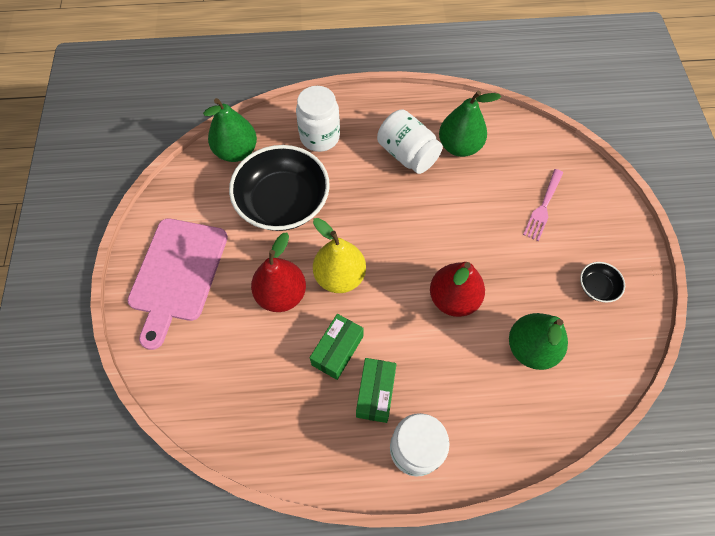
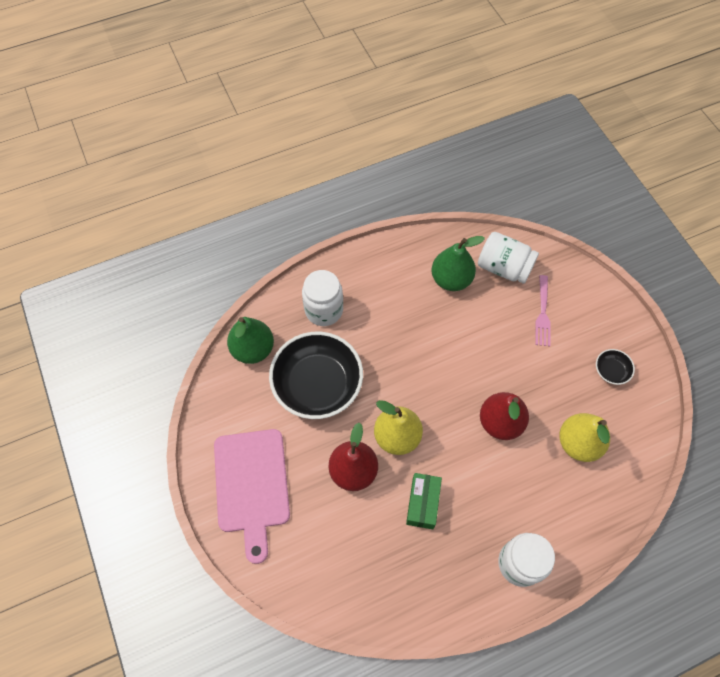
camera: 20 degrees left, 0 degrees up
green box [356,358,397,423] -> none
white jar [377,109,443,174] -> white jar moved to [478,232,539,284]
green pear [509,313,568,370] -> yellow pear [559,413,610,462]

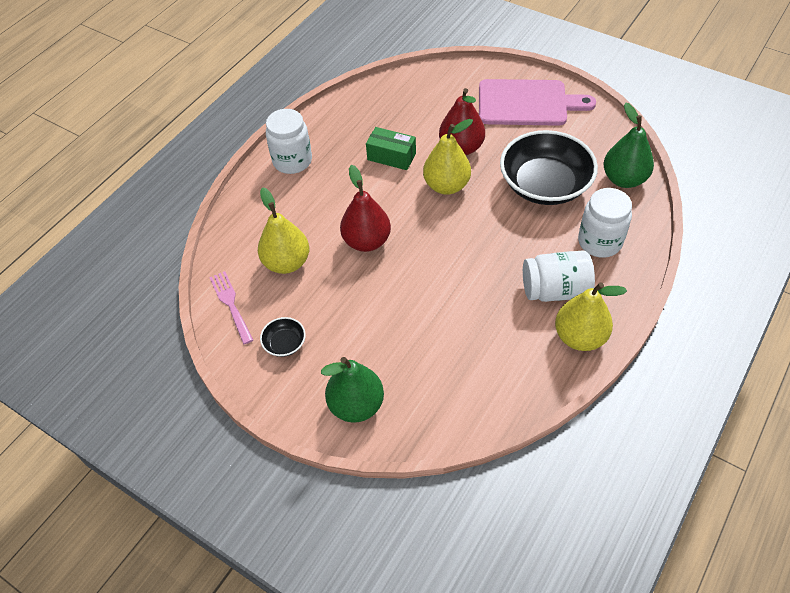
camera: 150 degrees right, 10 degrees down
pink cutting board [214,429,290,564] -> pink cutting board turned 135 degrees clockwise [479,79,596,126]
green box [406,473,442,529] -> green box turned 45 degrees counterclockwise [366,127,416,170]
green pear [432,236,485,291] -> green pear moved to [321,357,384,423]
white jar [478,232,539,284] -> white jar moved to [523,251,595,302]
pink fork [535,275,551,346] -> pink fork moved to [209,271,253,344]
none -> yellow pear [555,282,627,351]

